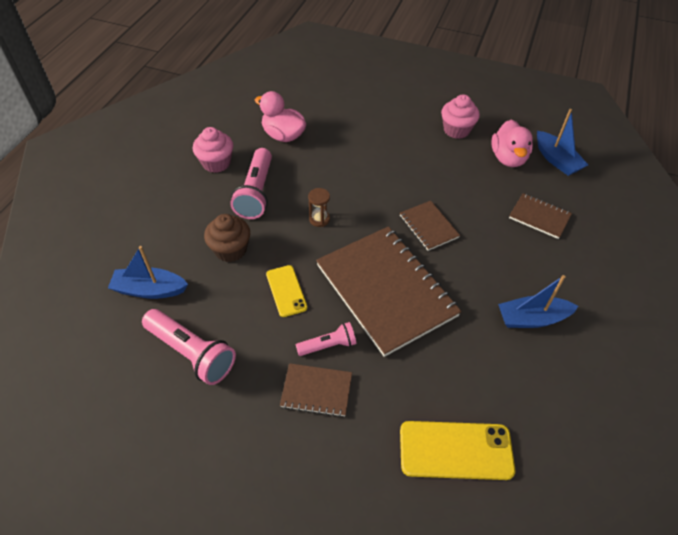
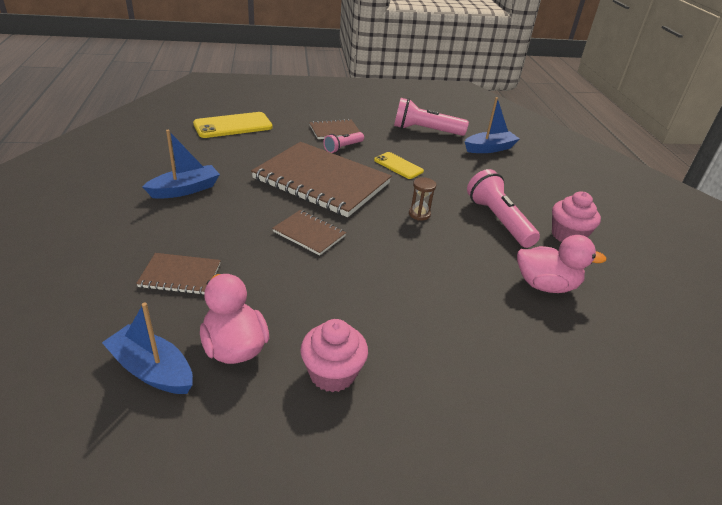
camera: 150 degrees right, 15 degrees down
brown cupcake [204,214,250,262] -> none

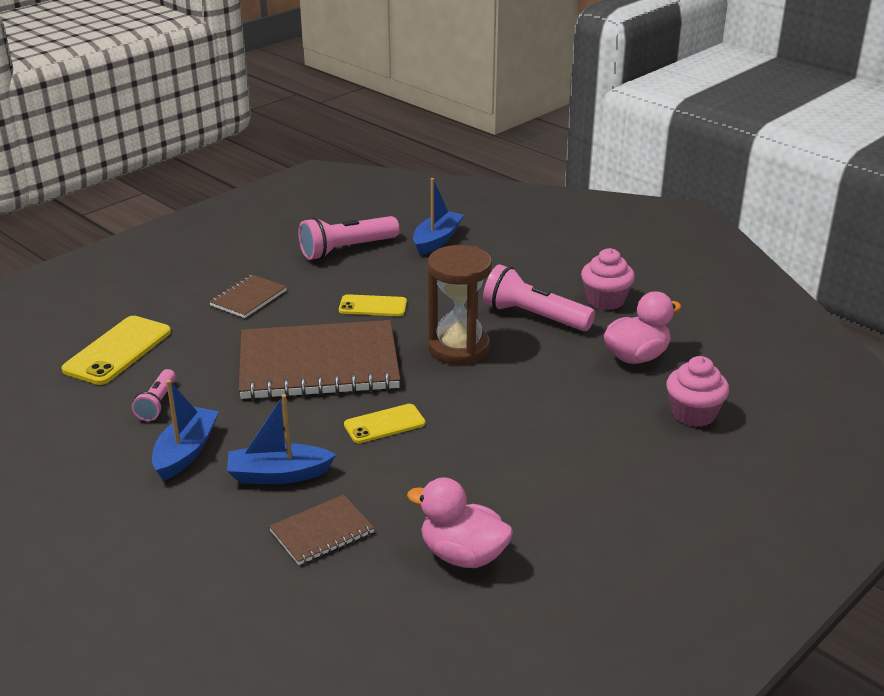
camera: 35 degrees left, 5 degrees down
blue boat [102,302,193,394] -> blue boat moved to [227,394,336,484]
brown notebook [272,210,346,255] -> yellow phone [344,404,425,443]
pink cupcake [300,319,368,392] -> pink cupcake moved to [666,356,729,427]
pink flashlight [323,132,364,153] -> pink flashlight moved to [132,369,176,421]
brown hourglass [409,177,436,220] -> brown hourglass [428,245,492,365], size x2.23

